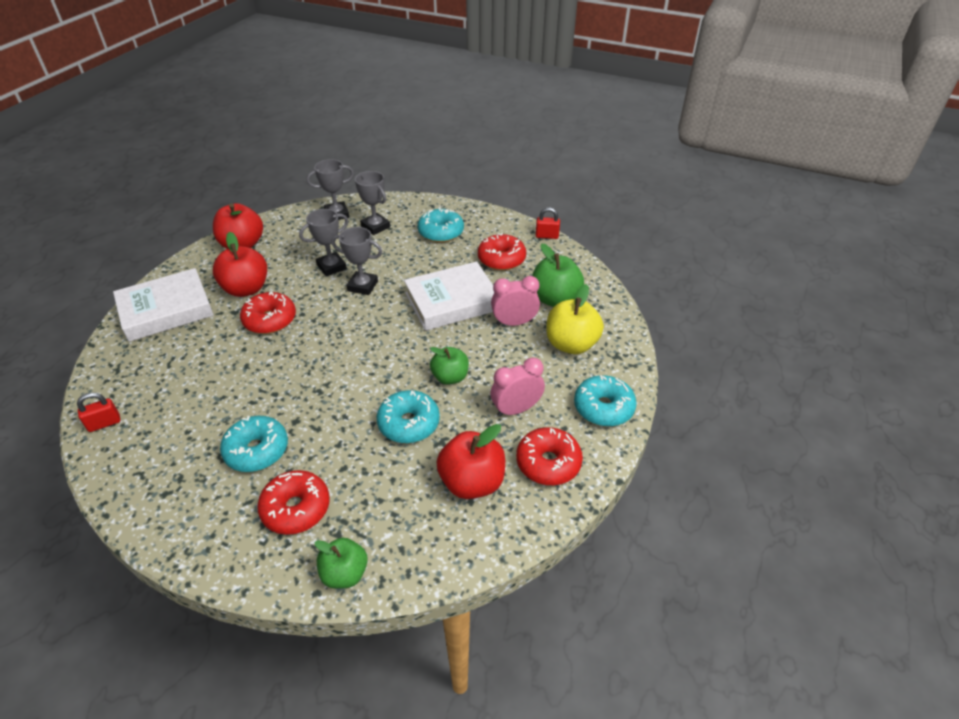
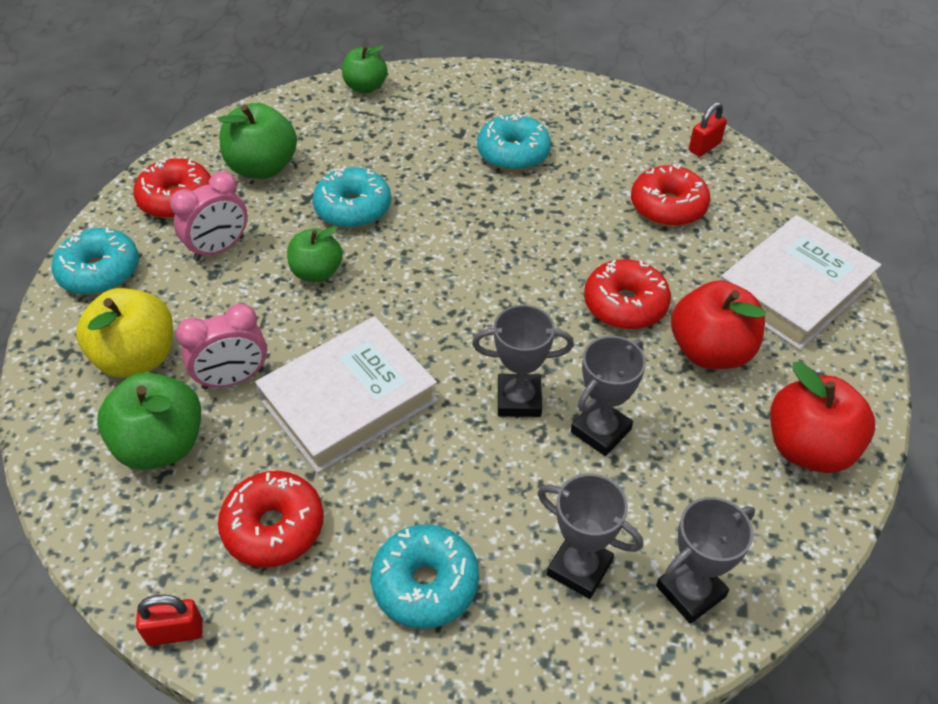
camera: 165 degrees right, 5 degrees up
red donut [257,470,330,535] -> red donut moved to [631,164,710,227]
red apple [437,424,505,499] -> green apple [218,103,297,179]

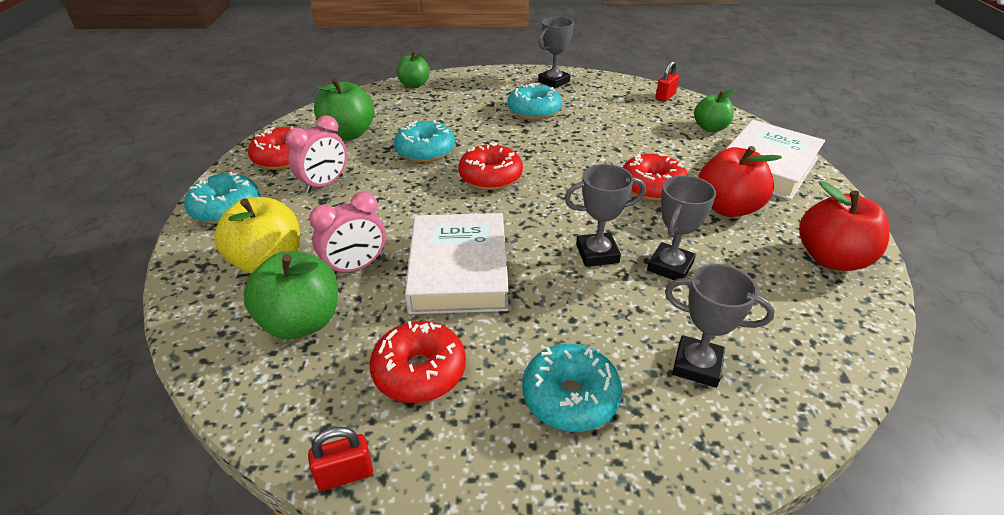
camera: 10 degrees left, 10 degrees down
white book [255,316,438,473] -> white book turned 45 degrees counterclockwise [405,213,509,314]
green apple [287,226,343,282] -> green apple moved to [694,89,735,132]
red donut [631,164,710,227] -> red donut moved to [458,143,523,190]
grey trophy [656,497,755,624] -> grey trophy moved to [538,17,574,88]

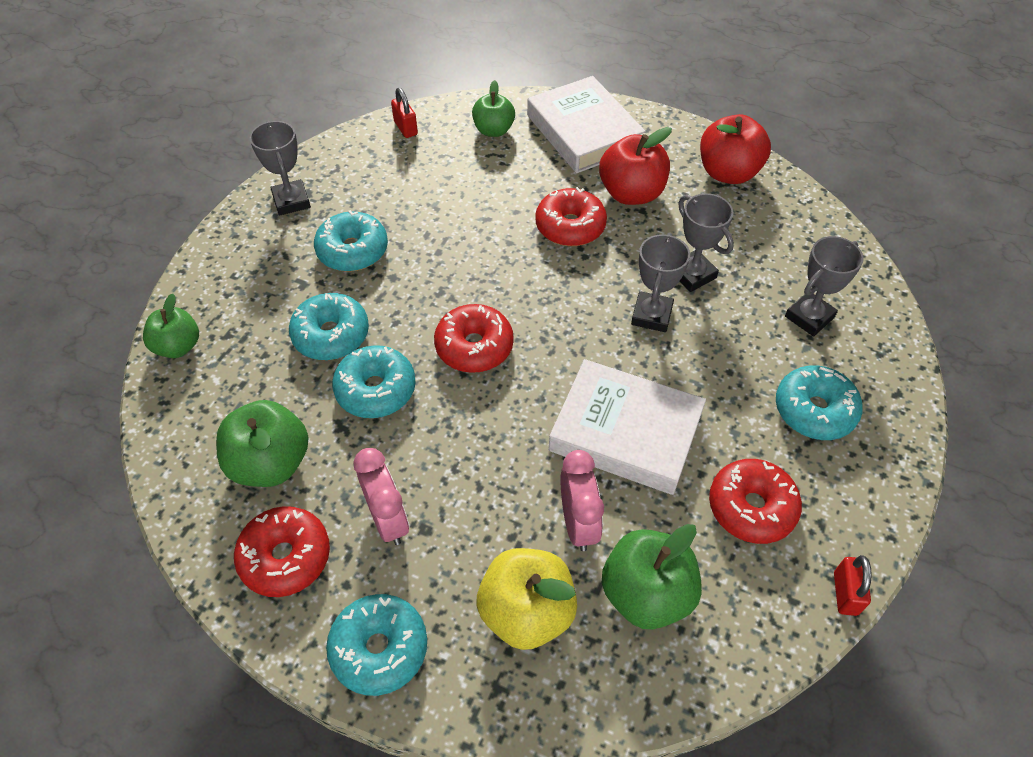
camera: 65 degrees left, 15 degrees up
none -> turquoise donut [289,293,369,360]

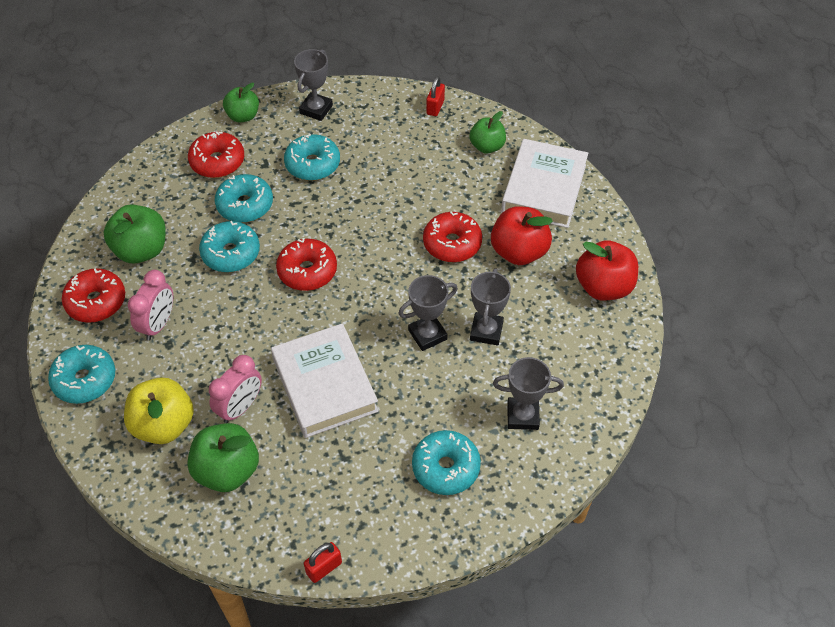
camera: 45 degrees right, 0 degrees up
green apple [143,294,199,358] -> green apple moved to [223,83,259,122]
red donut [709,459,802,544] -> red donut moved to [188,132,244,178]

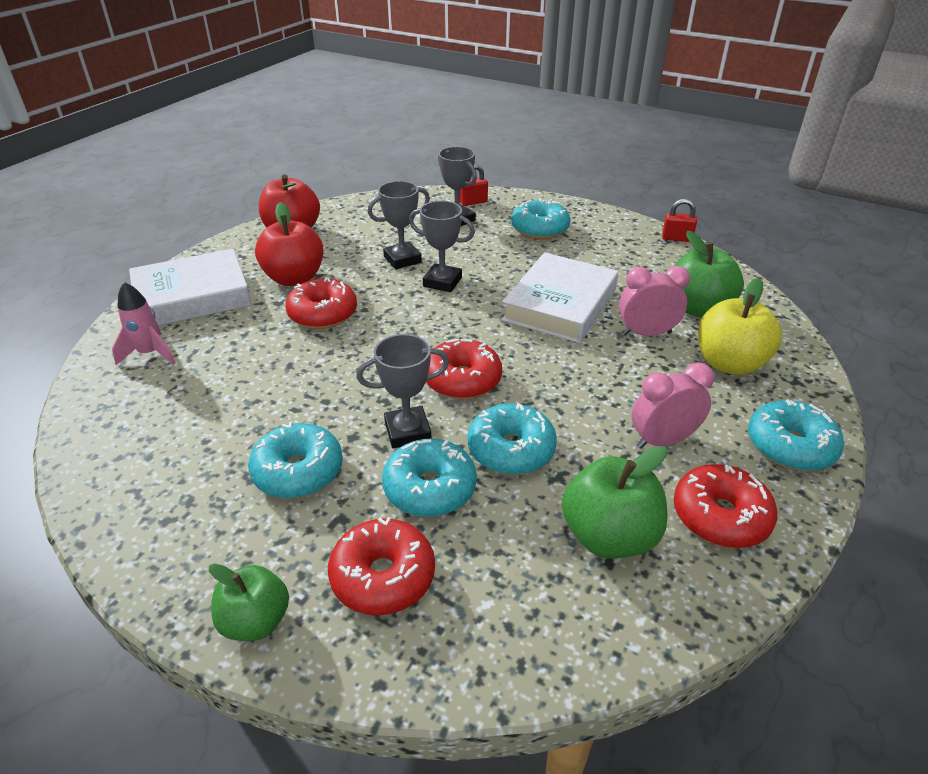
camera: 130 degrees left, 15 degrees down
grey trophy [294,49,333,121] -> grey trophy moved to [356,334,449,448]
red padlock [426,76,445,116] -> red padlock moved to [460,165,488,206]
green apple [469,111,506,154] -> pink rocket [112,282,175,365]

